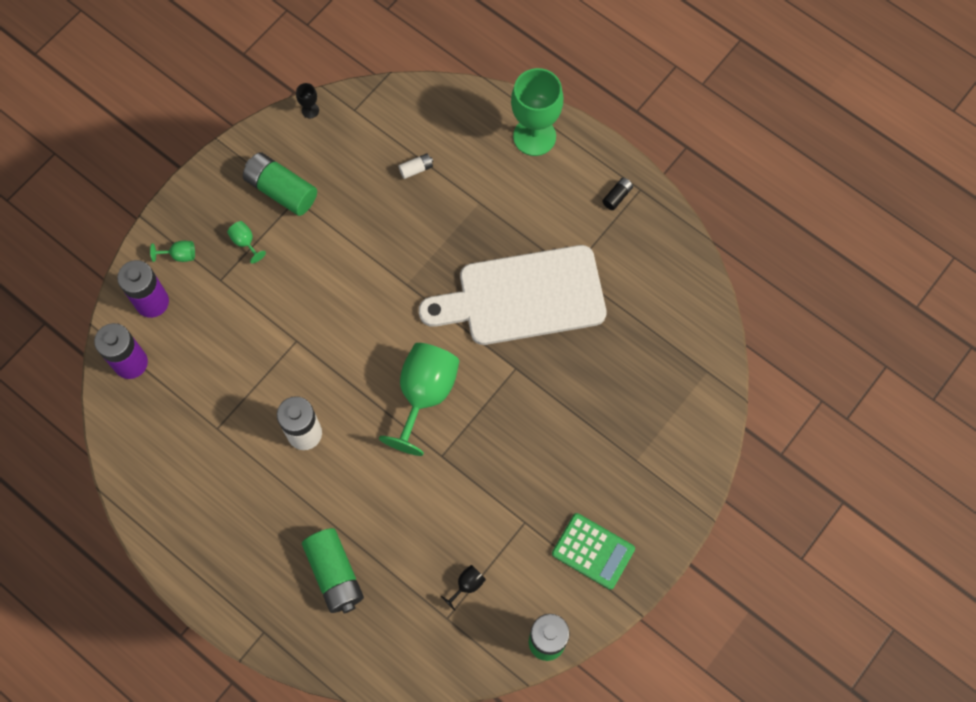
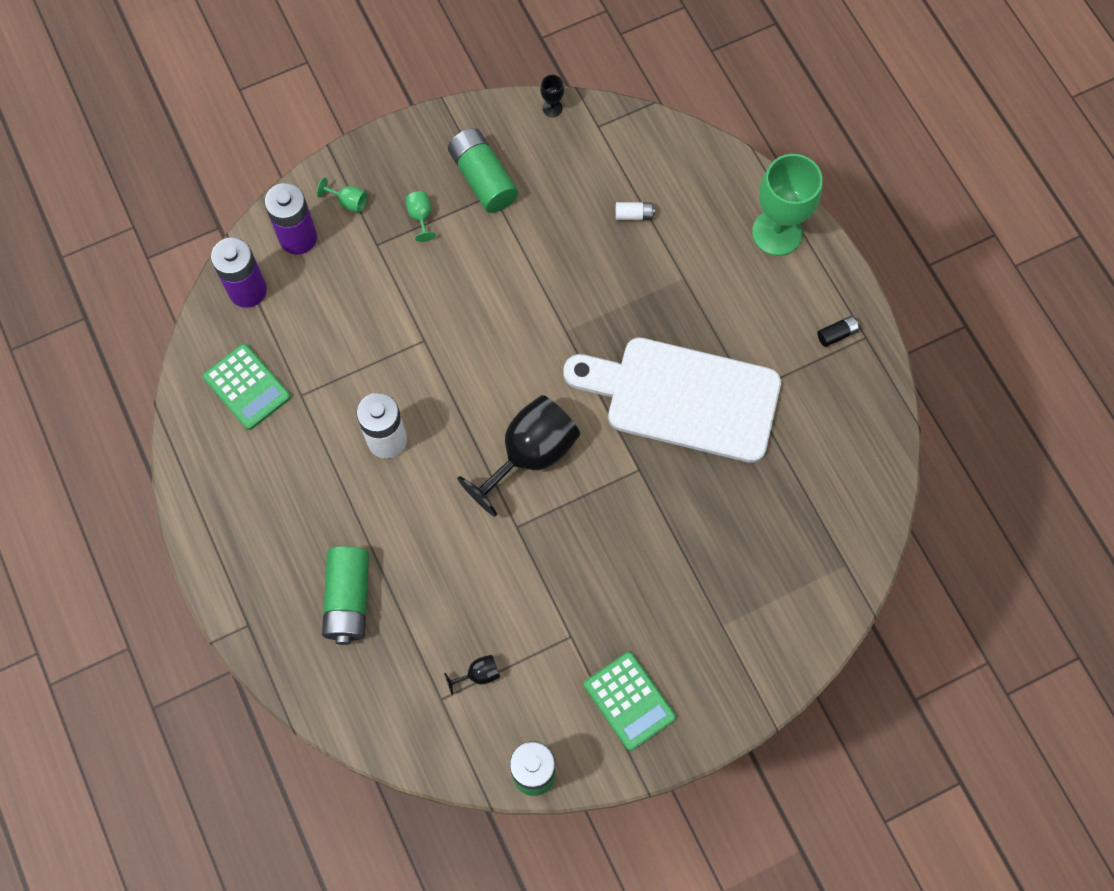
camera: 25 degrees right, 0 degrees up
green goblet [379,343,459,456] -> black goblet [457,395,580,517]
none -> green calculator [203,344,291,430]

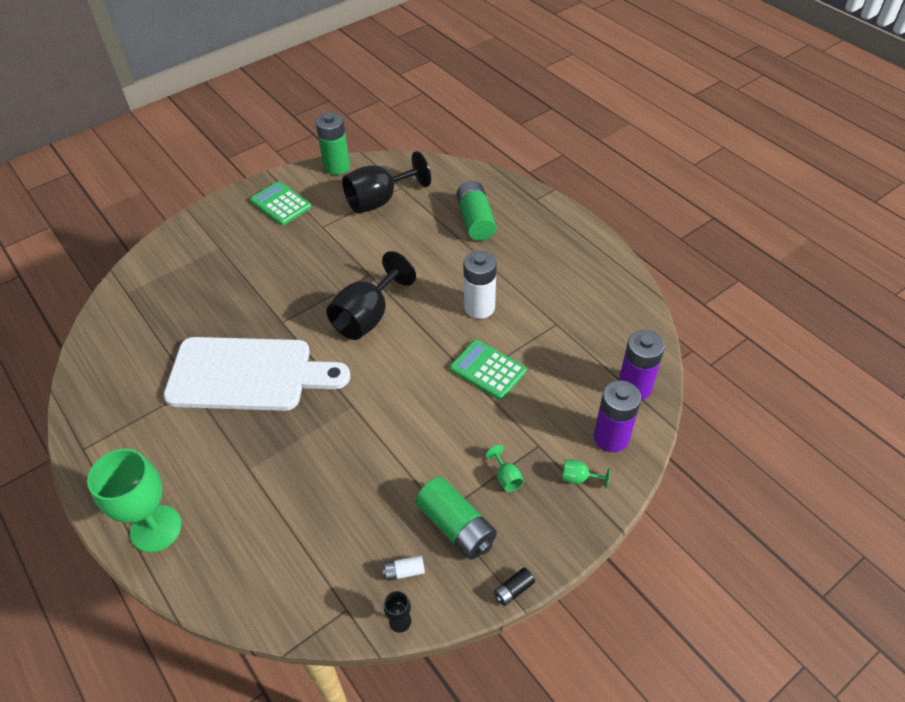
camera: 170 degrees right, 20 degrees down
green calculator [203,344,291,430] -> green calculator moved to [450,340,526,400]
black goblet [444,655,500,695] -> black goblet [342,151,431,213], size x2.43
white battery [615,202,655,220] -> white battery moved to [382,555,425,581]
black battery [817,316,859,347] -> black battery moved to [494,568,535,606]

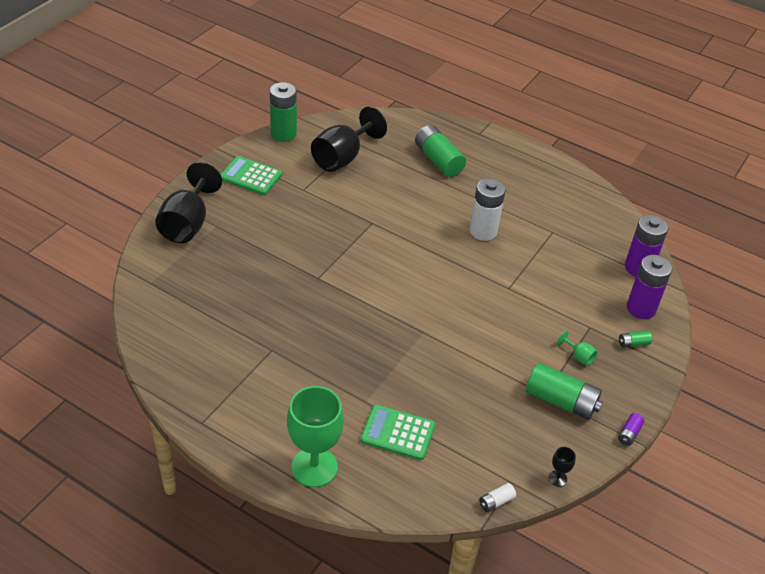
camera: 25 degrees left, 5 degrees down
white cutting board [163,337,350,411] -> none
black goblet [326,251,416,340] -> black goblet moved to [155,162,222,243]
white battery [382,555,425,581] -> white battery moved to [479,483,516,512]
green calculator [450,340,526,400] -> green calculator moved to [360,405,435,460]
black battery [494,568,535,606] -> purple battery [618,413,644,446]
green goblet [562,459,610,488] -> green battery [619,330,652,348]

